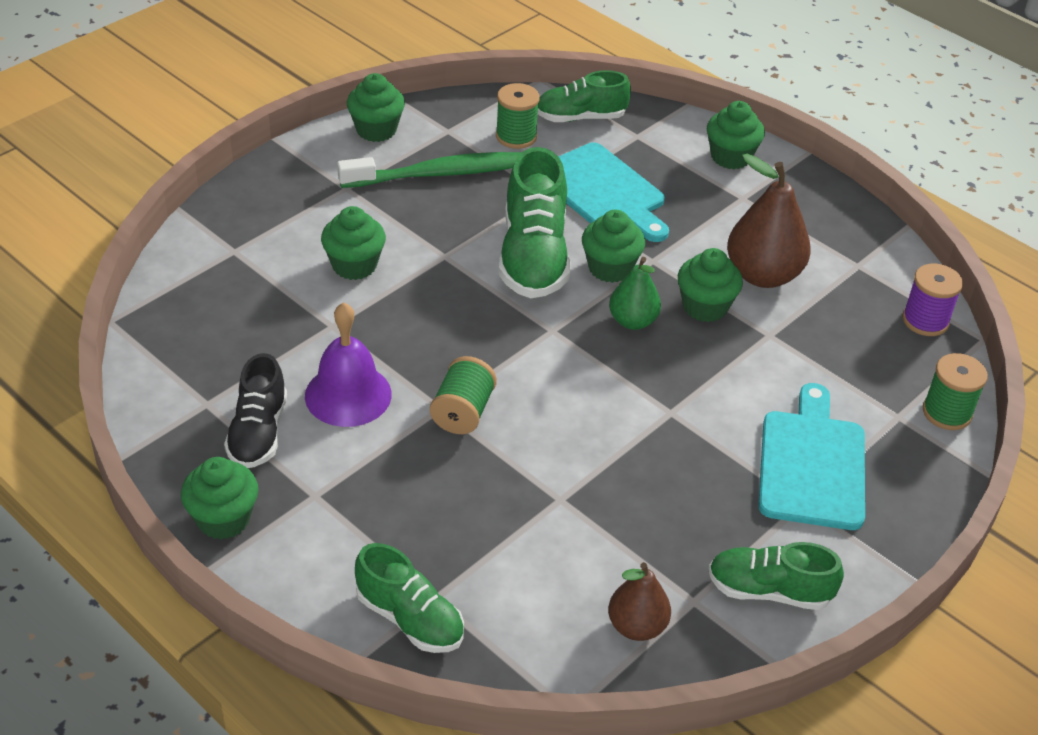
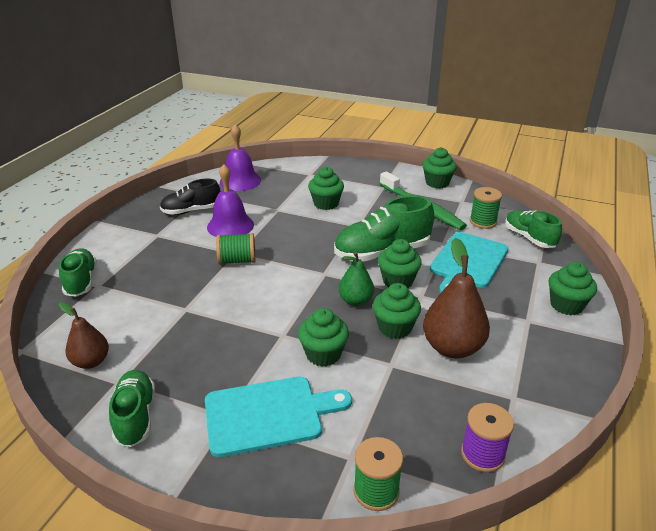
camera: 70 degrees right, 10 degrees down
green cupcake [181,457,259,539] -> green cupcake moved to [298,308,349,367]
green shoe [355,543,464,653] -> green shoe turned 150 degrees clockwise [59,248,97,297]
none -> purple bell [220,124,261,191]

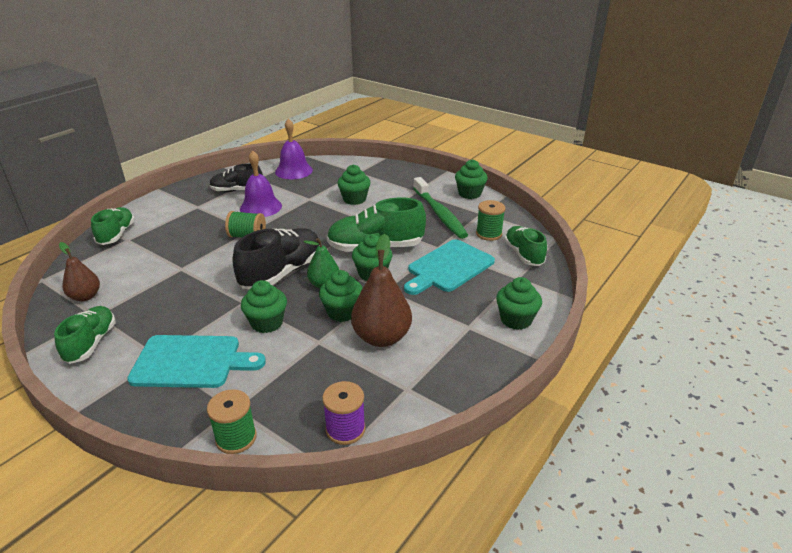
camera: 15 degrees right, 0 degrees up
none -> black shoe [233,228,320,289]

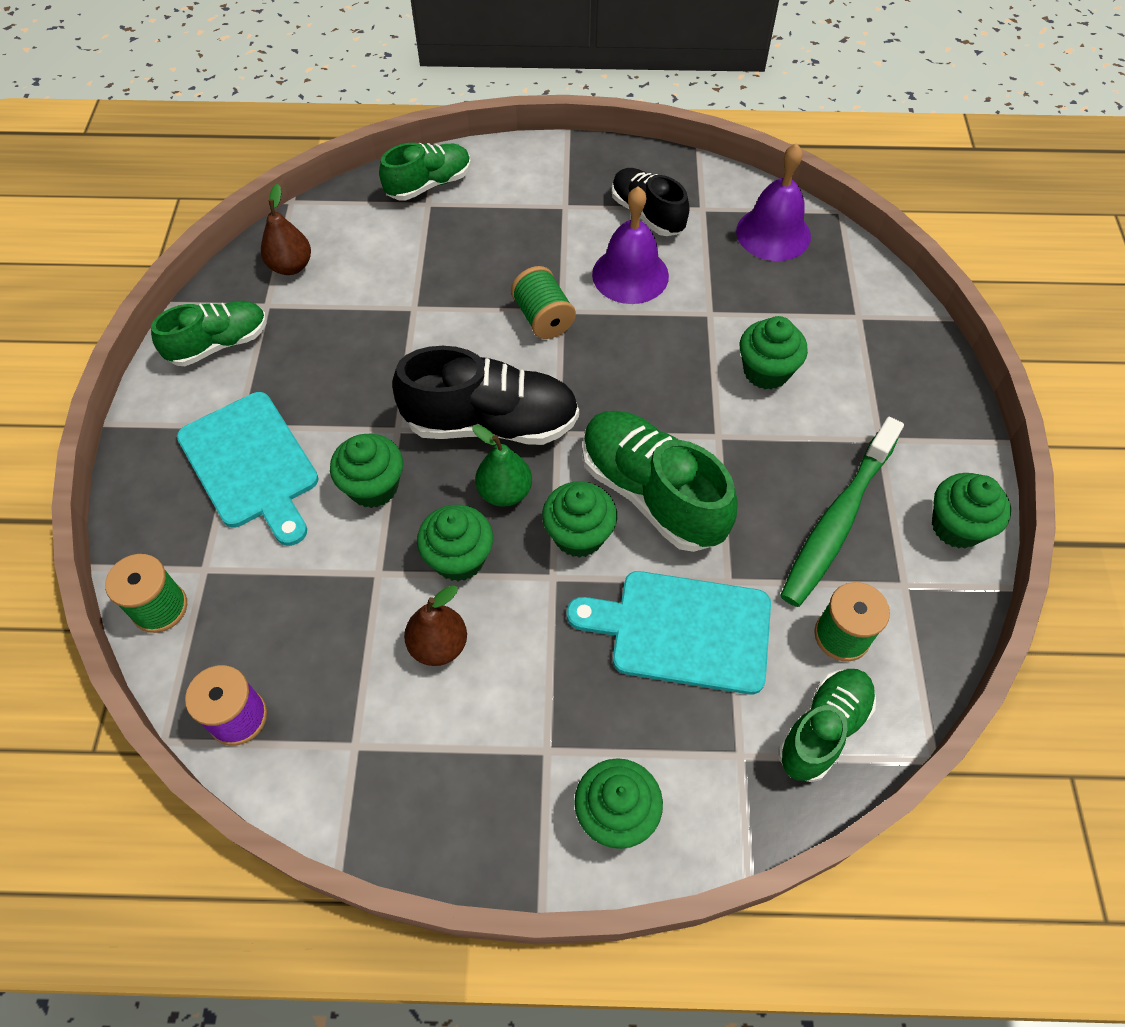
camera: 55 degrees right, 25 degrees up
brown pear [351,234,412,347] -> brown pear [404,585,467,666], size x0.61

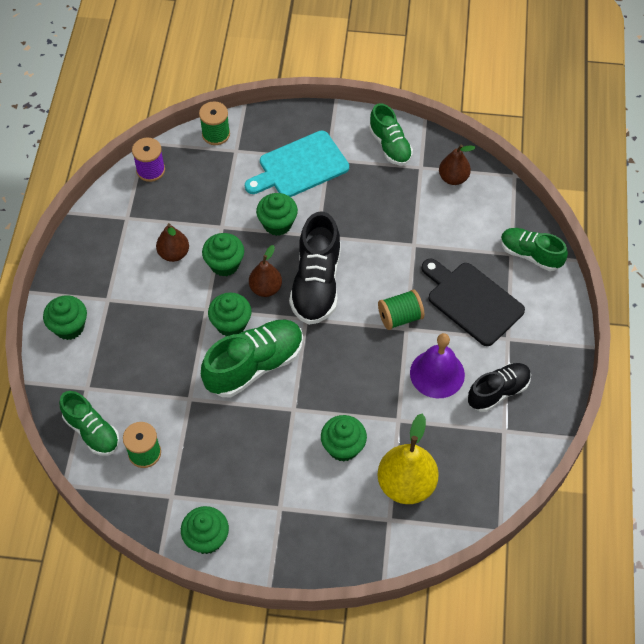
camera: 95 degrees right, 0 degrees up
green shoe [379,143,471,201] -> green shoe turned 150 degrees clockwise [501,228,568,271]
green pear [472,425,532,507] -> brown pear [249,245,282,297]
turquoise cutting board [567,571,771,694] -> none
purple bell [736,143,811,261] -> none
green toothbrush [780,417,904,607] -> none
none -> yellow pear [377,414,439,504]
none -> black cutting board [421,259,525,346]

